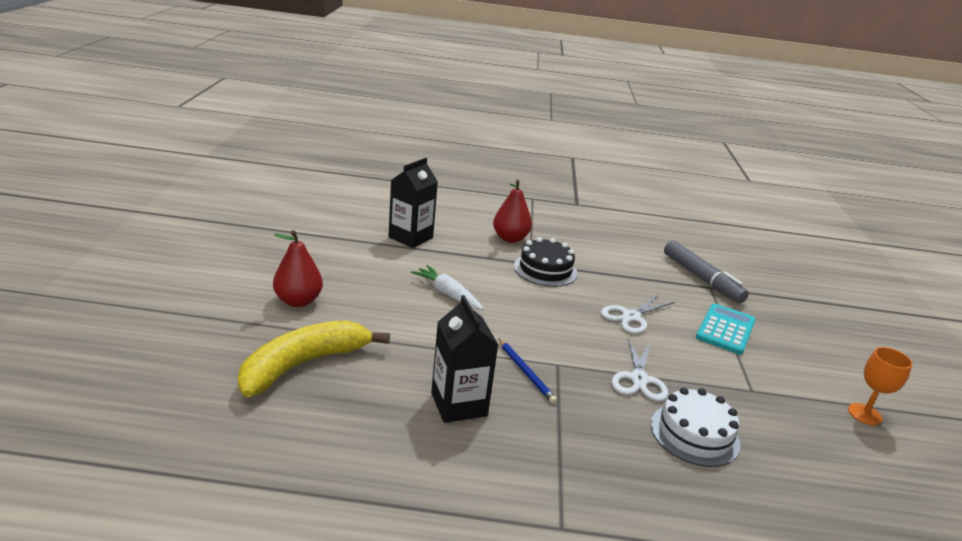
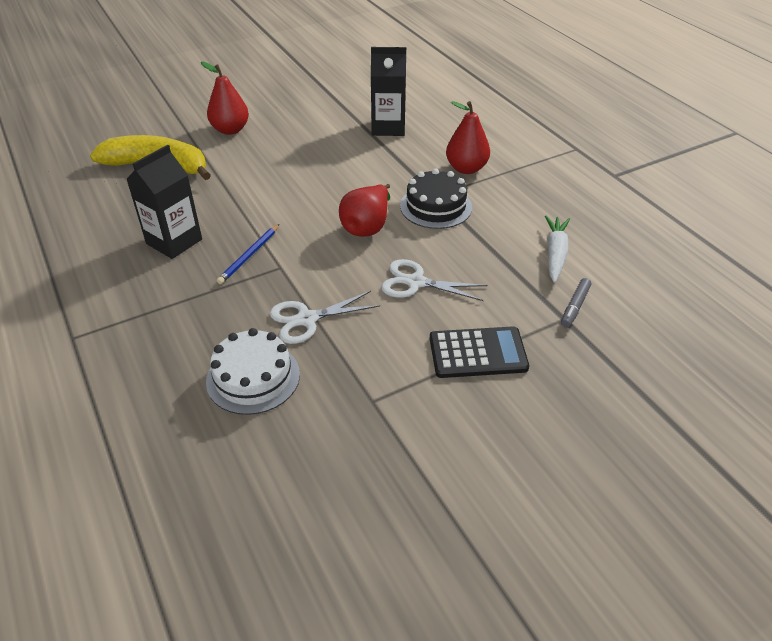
camera: 60 degrees right, 15 degrees up
white carrot [411,265,484,310] -> white carrot moved to [545,216,570,283]
grey marker [664,241,749,303] -> grey marker [561,278,591,328], size x0.50
turquoise calculator [696,303,756,354] -> black calculator [430,326,529,378]
orange goblet [848,347,913,425] -> none
none -> red pear [339,184,390,237]

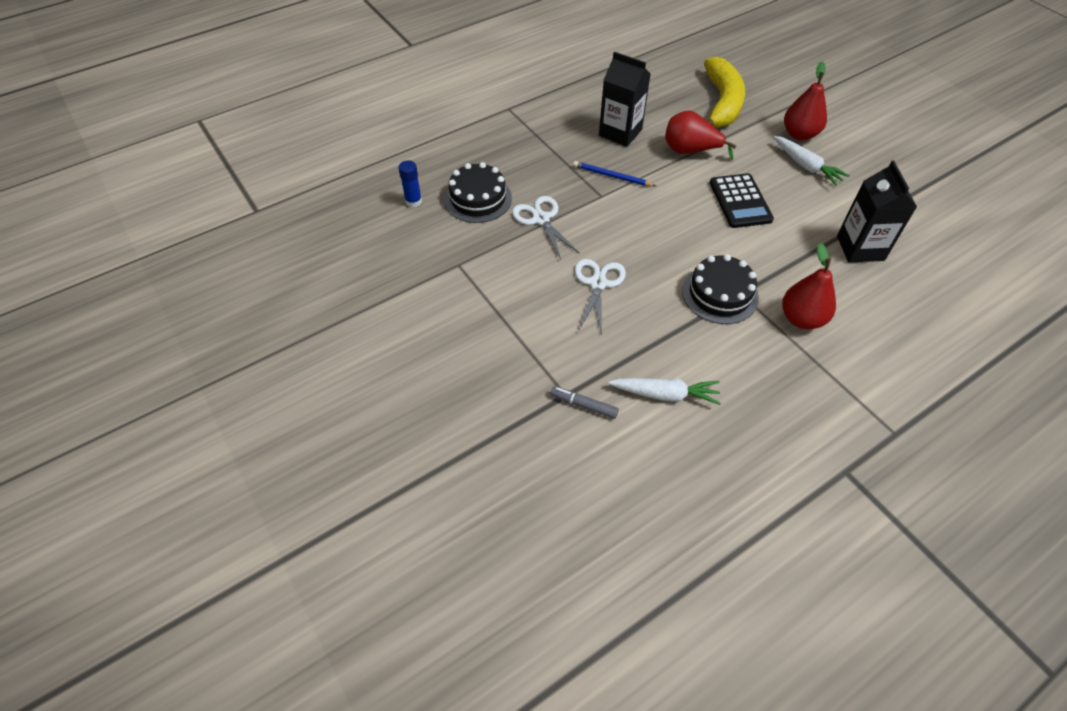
camera: 85 degrees right, 10 degrees up
white cake [206,328,300,415] -> black cake [444,162,512,223]
red pear [339,184,390,237] -> red pear moved to [665,110,737,160]
black calculator [430,326,529,378] -> black calculator moved to [710,173,774,228]
none -> blue glue stick [398,160,422,208]
none -> white carrot [774,136,850,186]

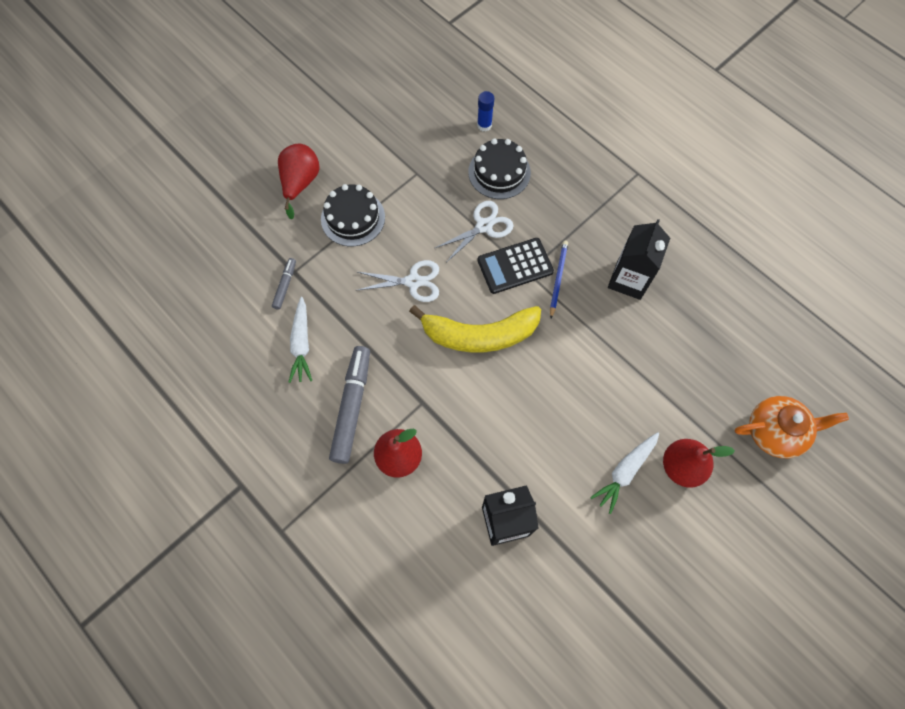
camera: 80 degrees right, 15 degrees up
red pear [665,110,737,160] -> red pear moved to [278,144,320,220]
black cake [682,254,759,324] -> black cake moved to [321,184,385,246]
yellow banana [704,57,745,128] -> yellow banana moved to [409,305,541,353]
black calculator [710,173,774,228] -> black calculator moved to [477,238,554,294]
none -> grey marker [329,346,370,464]
none -> orange teapot [735,396,849,458]

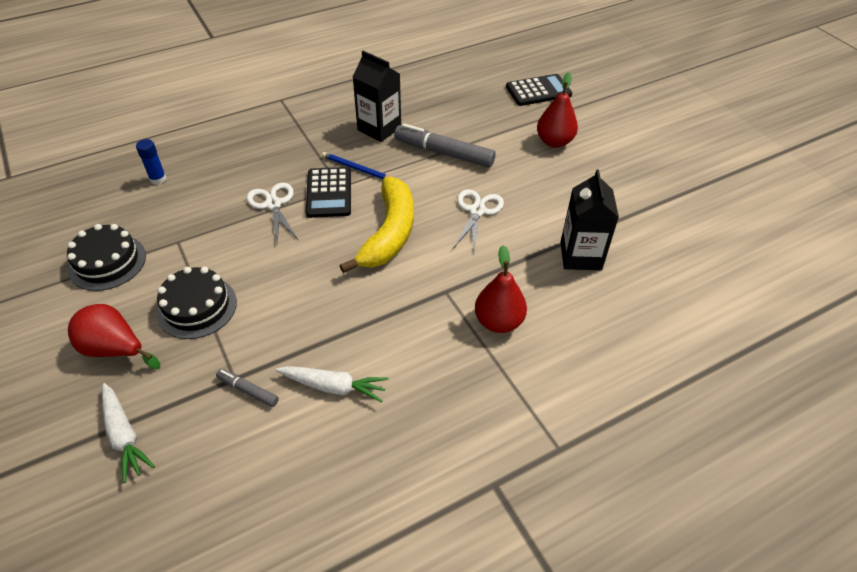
camera: 75 degrees left, 20 degrees down
grey marker [329,346,370,464] -> grey marker moved to [394,123,496,168]
white scissors [356,260,439,302] -> white scissors moved to [453,189,504,252]
black cake [468,138,531,199] -> black cake moved to [67,224,146,291]
white carrot [590,432,659,514] -> white carrot moved to [102,383,155,483]
orange teapot [735,396,849,458] -> black calculator [506,74,572,106]

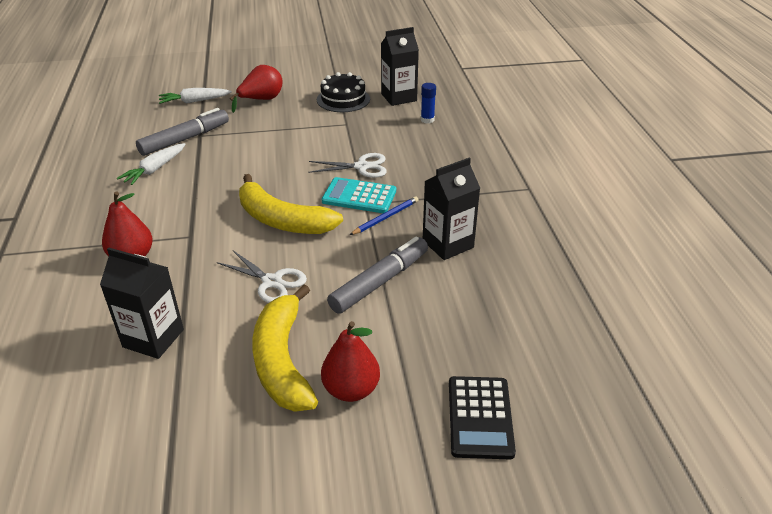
camera: 110 degrees right, 10 degrees down
black cake [156,267,237,339] -> none
grey marker [216,369,279,407] -> grey marker [136,108,229,156], size x2.01
black calculator [306,167,351,218] -> turquoise calculator [322,177,396,213]
none -> yellow banana [252,285,318,412]
none -> black carton [381,27,419,106]

